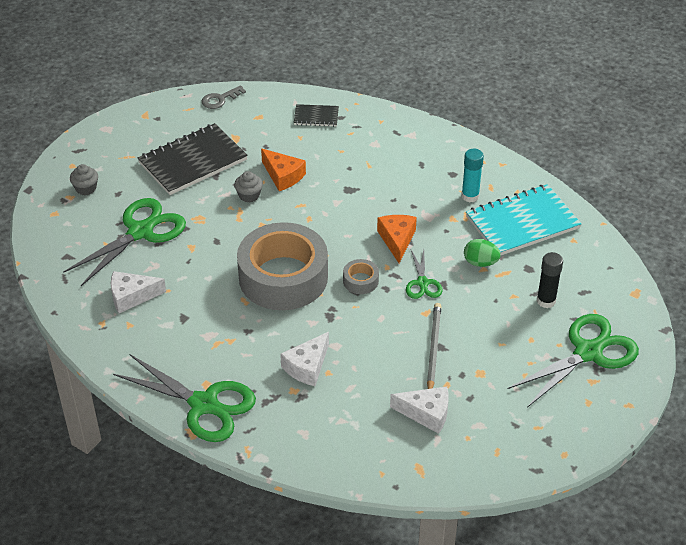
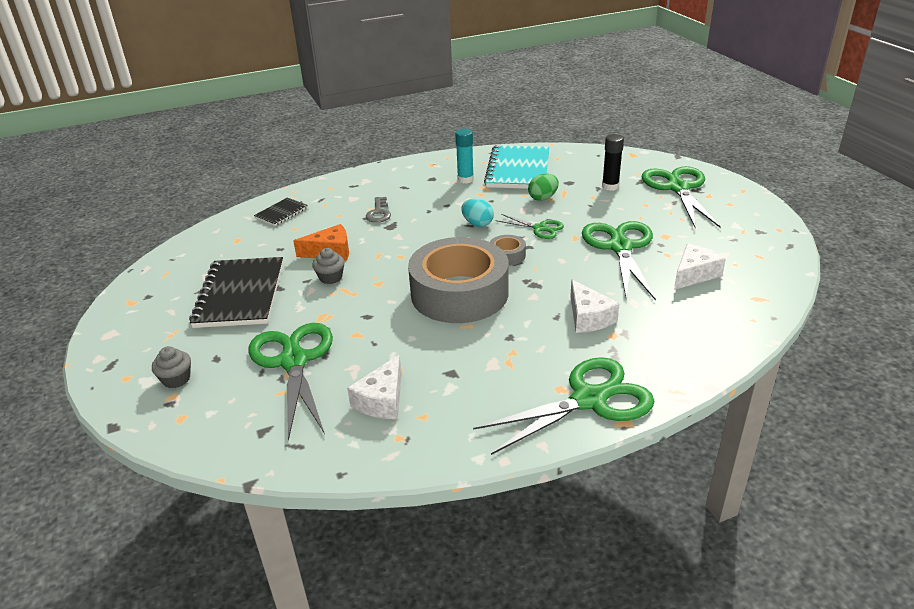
camera: 55 degrees left, 10 degrees down
grey key [202,85,246,109] -> grey key moved to [366,197,391,223]
orange cheese [377,215,417,263] -> turquoise egg [461,199,494,227]
grey pencil [427,303,441,389] -> green scissors [582,221,656,301]

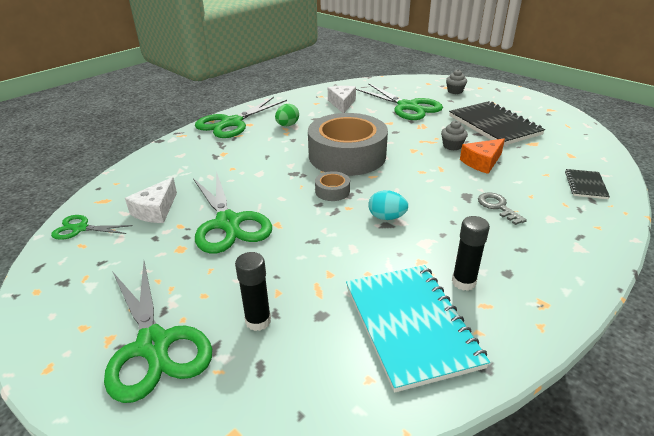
camera: 155 degrees right, 0 degrees up
turquoise glue stick [455,129,474,184] -> black glue stick [452,216,490,291]
green scissors [495,214,564,239] -> green scissors moved to [51,215,133,240]
green egg [528,174,559,201] -> green egg moved to [275,104,299,126]
white cheese [570,279,620,333] -> none

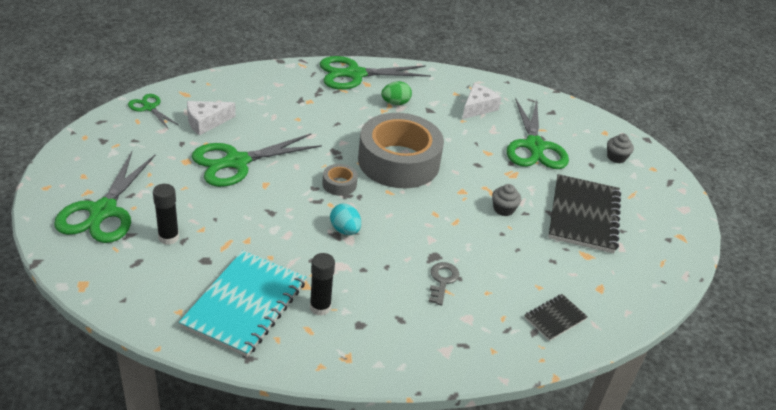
camera: 35 degrees right, 5 degrees up
green scissors [193,171,272,253] -> green scissors turned 45 degrees clockwise [192,134,322,187]
orange cheese [460,139,505,174] -> none

